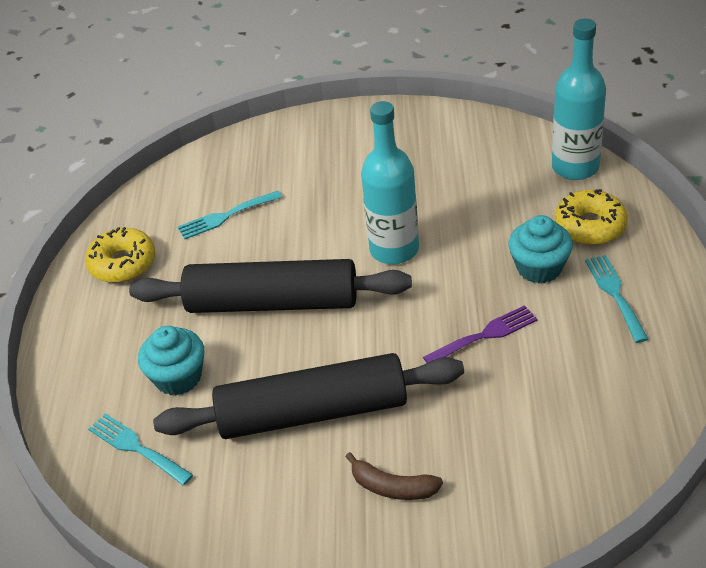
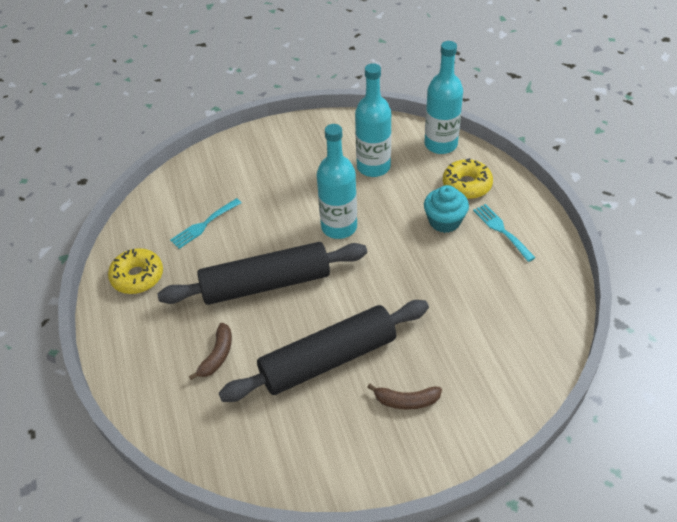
camera: 20 degrees left, 5 degrees up
turquoise fork [88,413,193,485] -> none
turquoise cupcake [138,326,204,395] -> brown banana [189,323,232,380]
purple fork [423,305,538,363] -> none
none -> turquoise bottle [355,63,391,177]

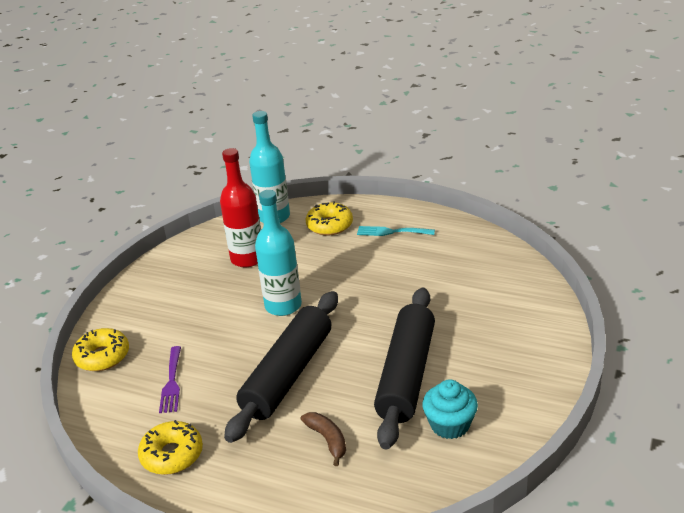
camera: 50 degrees left, 15 degrees down
turquoise fork [170,198,242,249] -> purple fork [159,346,181,413]
turquoise bottle [355,63,391,177] -> red bottle [220,148,261,268]
brown banana [367,384,442,410] -> none
turquoise cupcake [424,185,469,233] -> turquoise cupcake moved to [422,379,478,439]
none -> yellow donut [72,328,129,371]

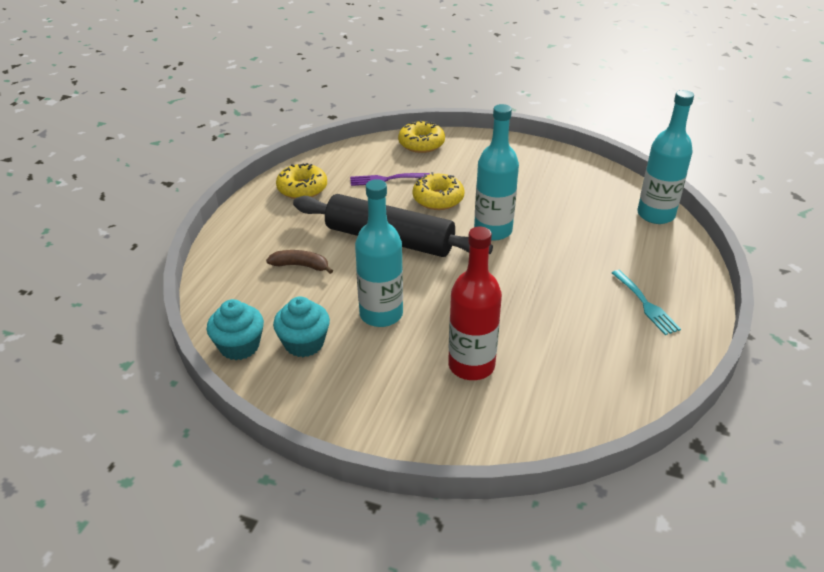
camera: 85 degrees right, 5 degrees up
red bottle [220,148,261,268] -> red bottle moved to [448,226,502,380]
brown banana [301,412,346,466] -> brown banana turned 135 degrees counterclockwise [266,250,333,274]
yellow donut [306,201,353,236] -> yellow donut moved to [413,172,465,210]
turquoise fork [357,226,435,236] -> turquoise fork turned 150 degrees clockwise [612,270,681,335]
black rolling pin [374,288,435,449] -> turquoise bottle [355,179,403,327]
none -> turquoise cupcake [207,299,264,360]

